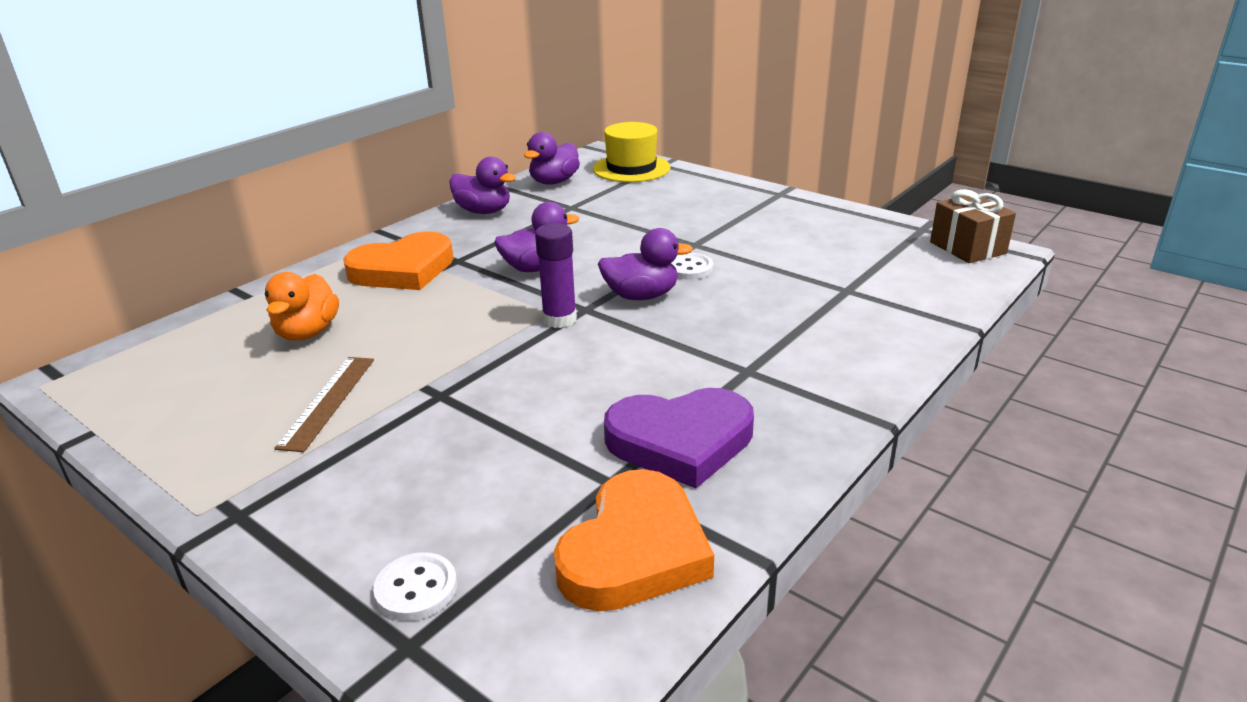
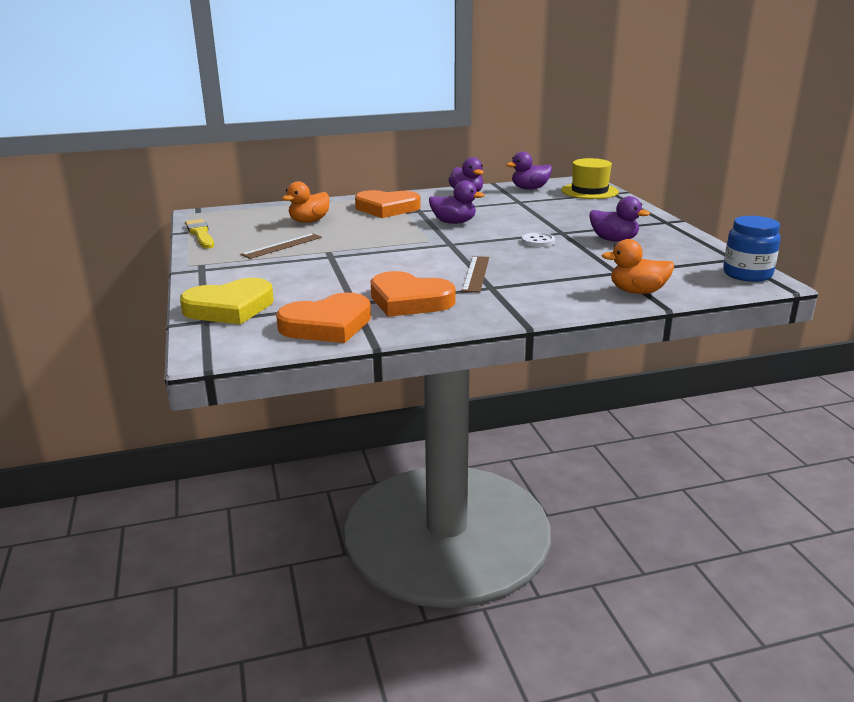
camera: 35 degrees right, 5 degrees down
white button [373,552,457,621] -> yellow heart [180,278,274,325]
purple glue stick [535,223,577,328] -> none
purple duck [598,228,693,300] -> purple duck moved to [589,196,650,241]
purple heart [604,388,754,488] -> orange heart [371,271,456,317]
brown gift [930,189,1016,263] -> blue jar [723,216,781,282]
none -> yellow brush [185,219,214,249]
none -> brown ruler [462,256,489,293]
none -> orange duck [602,239,674,294]

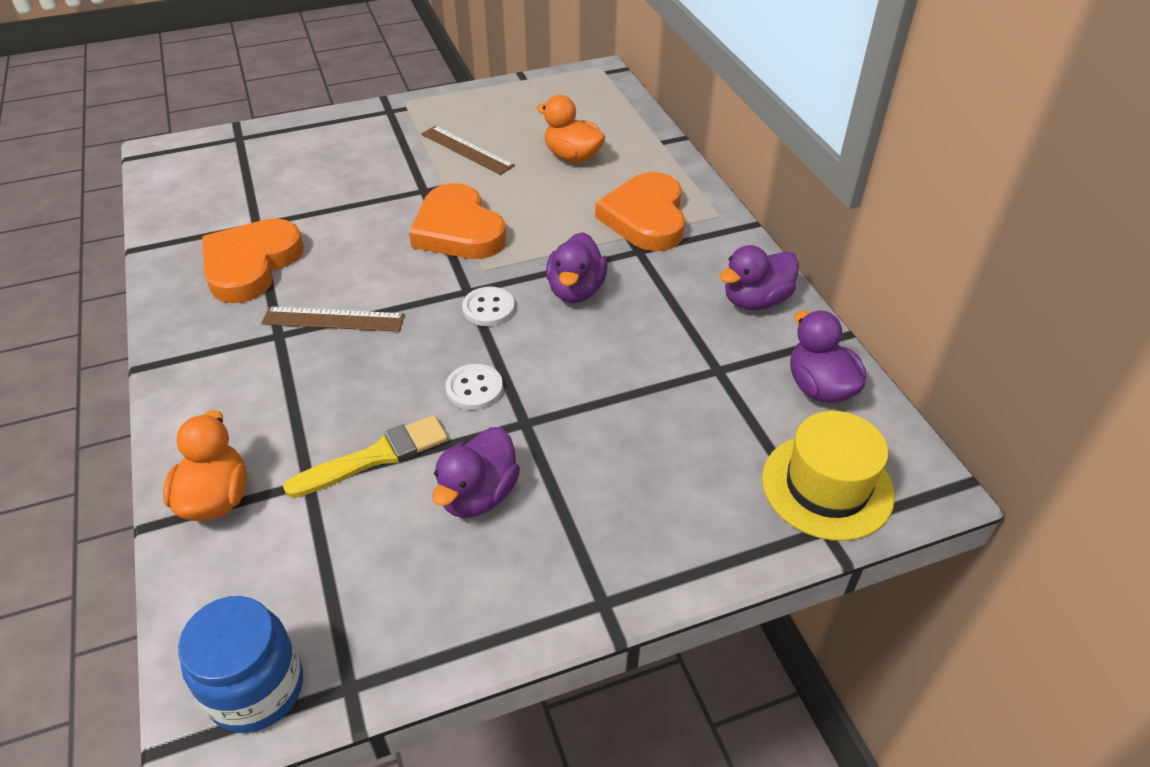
camera: 85 degrees right, 20 degrees up
yellow heart [180,278,274,325] -> none
yellow brush [185,219,214,249] -> yellow brush moved to [283,415,448,498]
orange heart [276,293,371,343] -> orange heart moved to [409,183,506,259]
none -> white button [462,287,515,326]

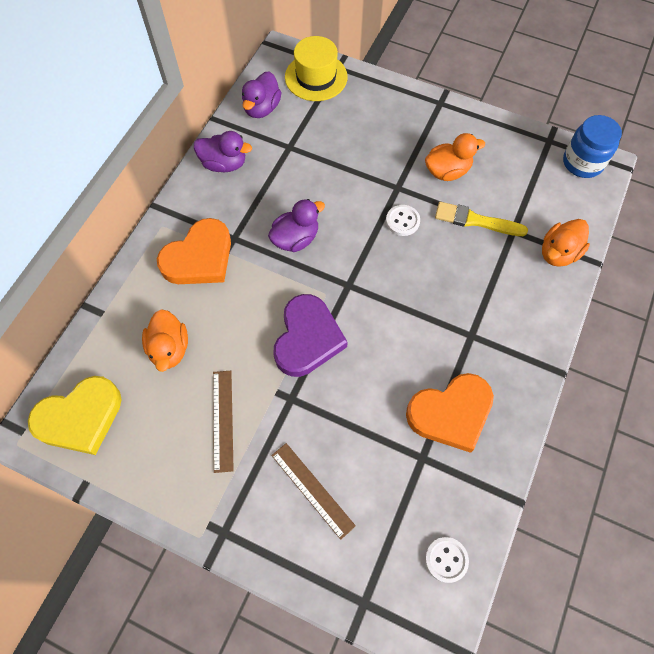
camera: 135 degrees left, 20 degrees up
brown ruler [261,307,405,332] -> brown ruler moved to [271,443,356,540]
orange heart [409,183,506,259] -> purple heart [273,294,348,377]
purple duck [432,427,520,518] -> orange duck [425,133,485,181]
white button [462,287,515,326] -> white button moved to [425,537,469,583]
none -> yellow heart [28,376,122,455]

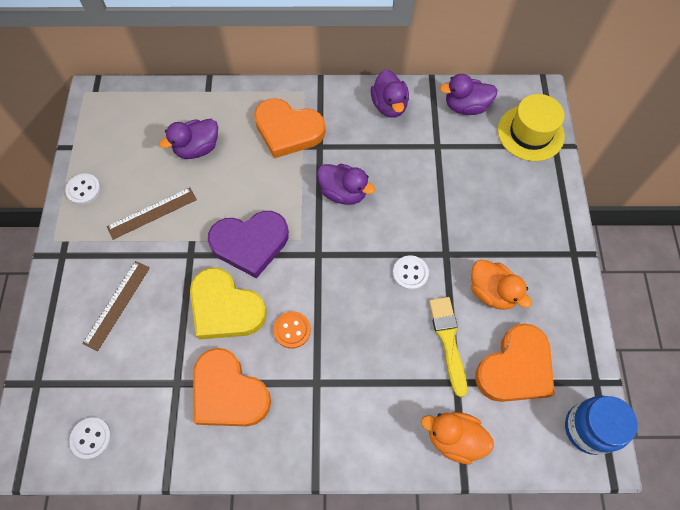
camera: 65 degrees right, 0 degrees up
yellow heart [28,376,122,455] -> yellow heart moved to [190,268,267,340]
orange duck [142,309,188,372] -> purple duck [159,119,218,159]
none -> white button [65,173,101,205]
none -> orange button [273,311,311,349]
none -> orange heart [475,323,555,402]

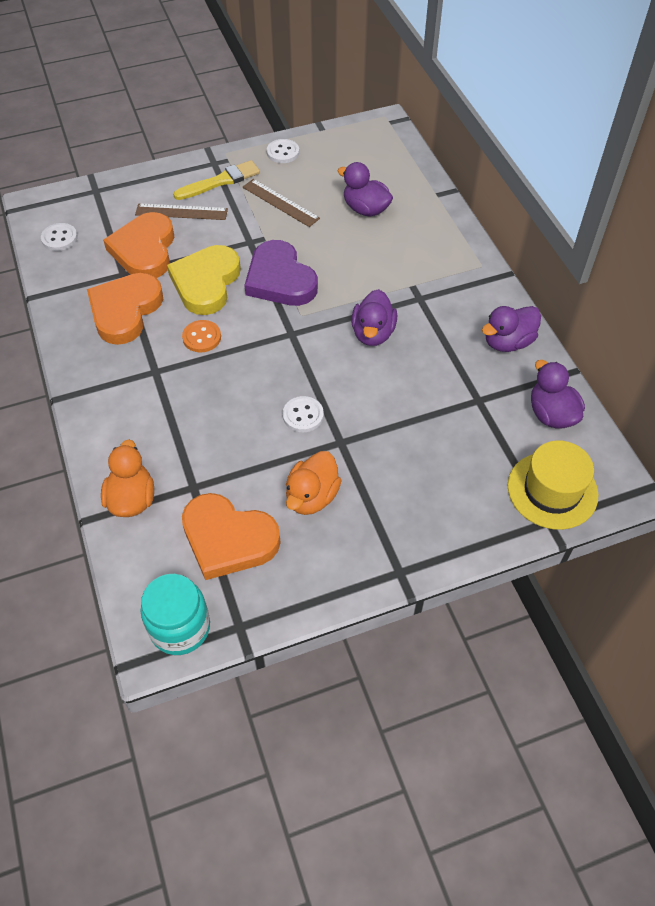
camera: 70 degrees right, 10 degrees down
orange heart [254,98,325,158] -> orange heart moved to [103,212,174,278]
yellow brush [429,297,467,397] -> yellow brush moved to [173,160,260,200]
blue jar [565,395,638,455] -> turquoise jar [141,574,210,655]

